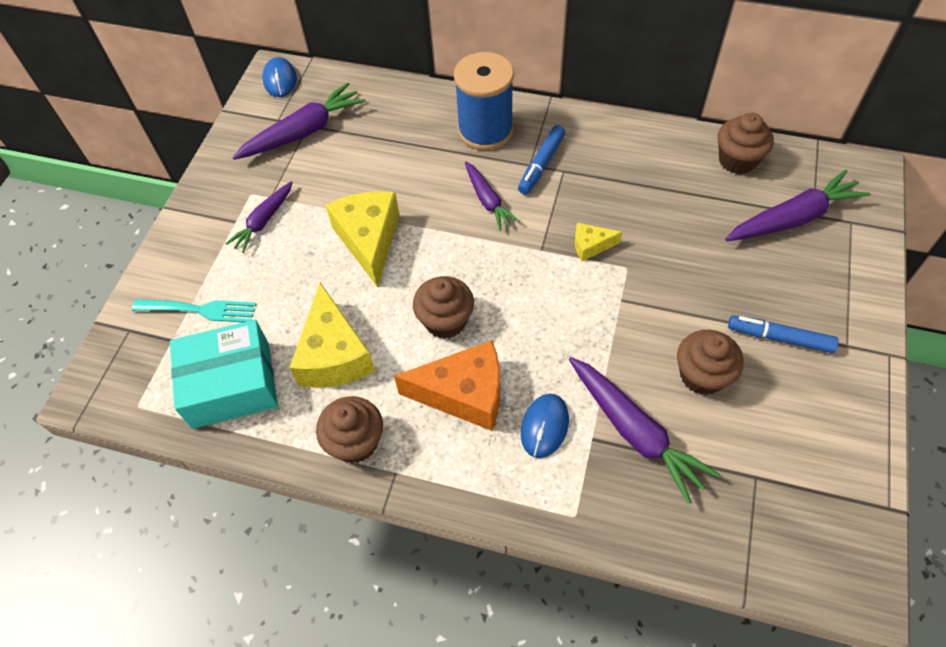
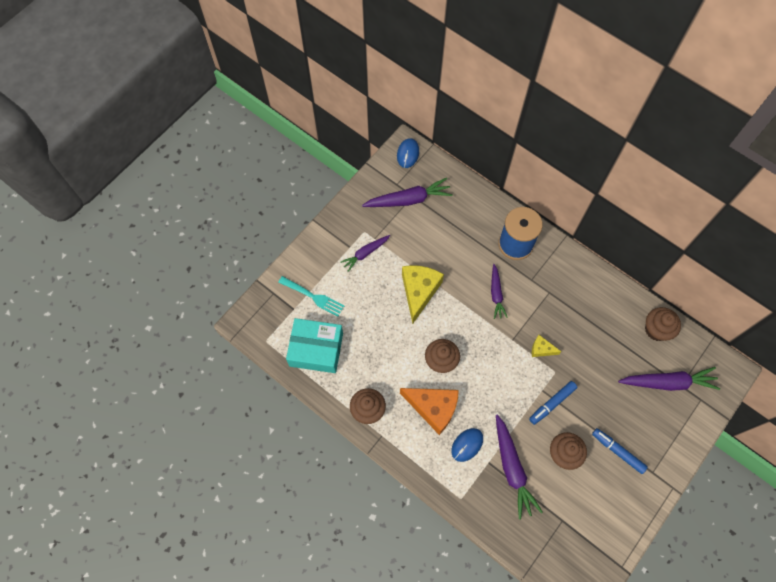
camera: 20 degrees right, 10 degrees up
yellow cheese [289,283,375,388] -> none
blue marker [518,125,565,195] -> blue marker moved to [529,381,577,425]

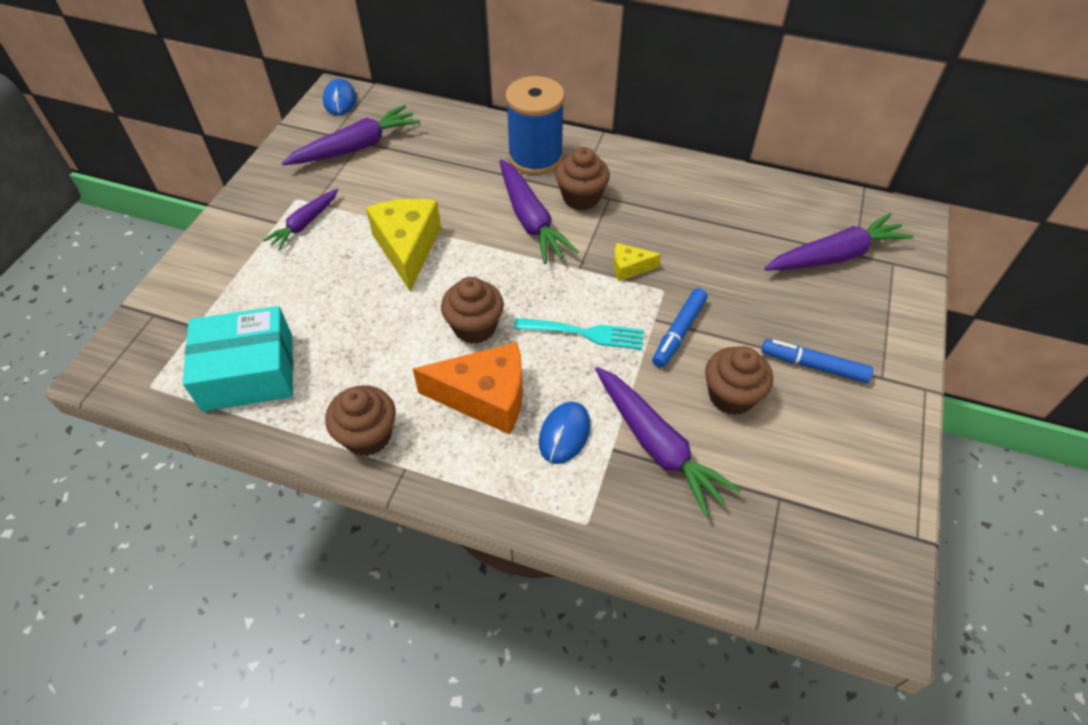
camera: 20 degrees left, 15 degrees down
turquoise fork [278,276,344,317] -> turquoise fork moved to [514,318,644,350]
purple carrot [491,264,508,319] -> purple carrot [500,160,579,264], size x1.62
brown cupcake [645,307,681,341] -> brown cupcake moved to [555,147,610,210]

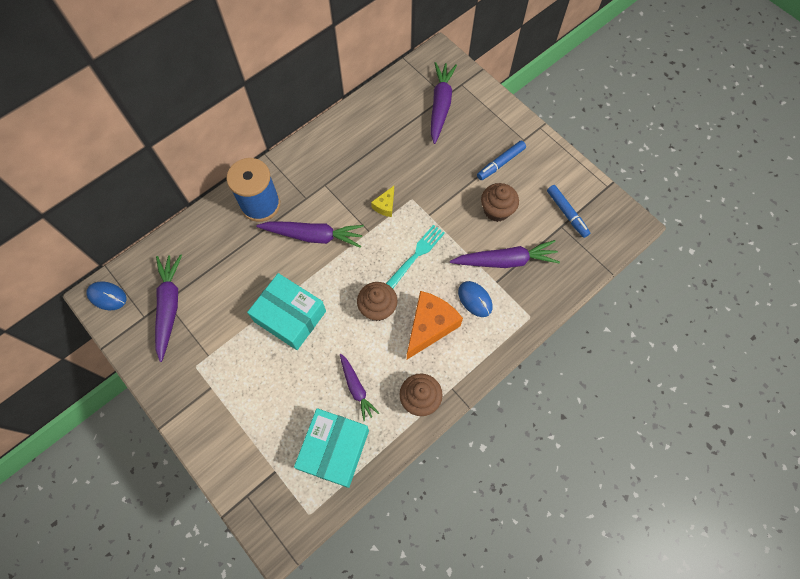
camera: 60 degrees left, 15 degrees up
purple carrot [263,189,338,250] -> purple carrot moved to [340,353,379,421]
yellow cheese [366,199,441,292] -> turquoise box [247,273,326,350]
brown cupcake [555,147,610,210] -> none
blue marker [652,288,708,368] -> blue marker moved to [547,185,590,238]

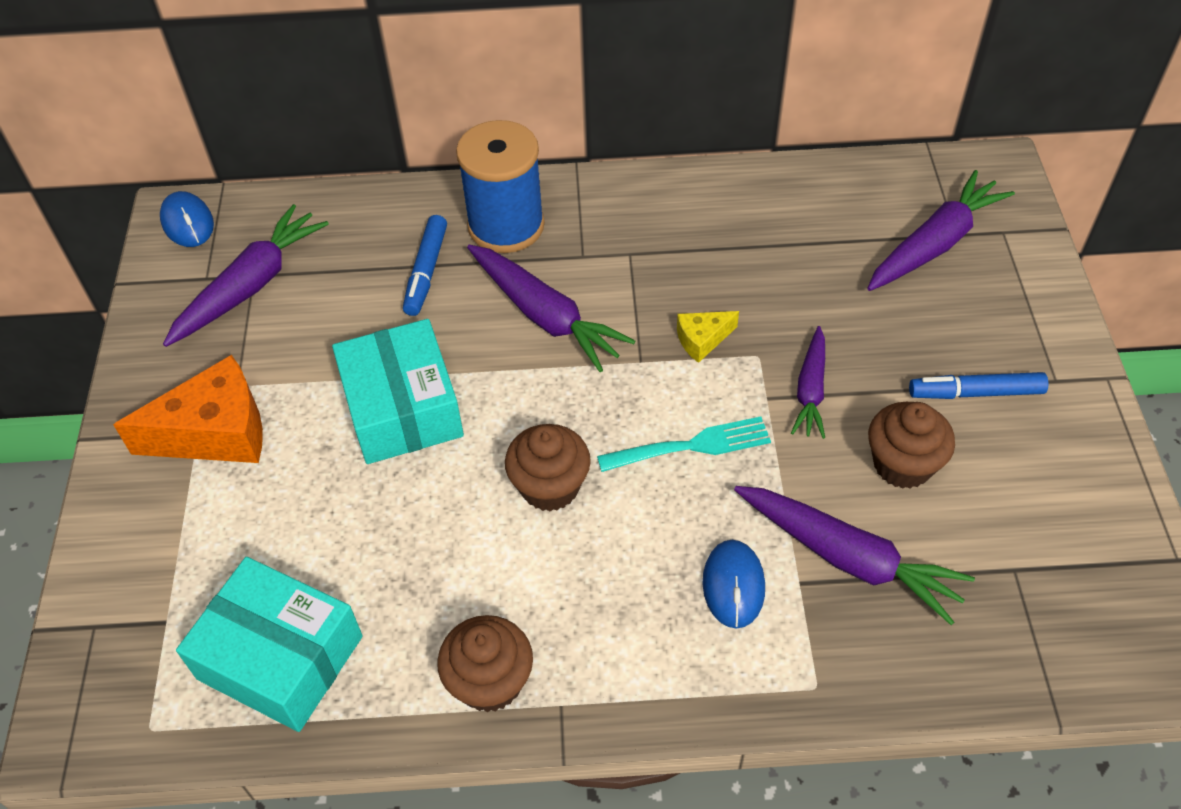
camera: 40 degrees right, 15 degrees down
turquoise box [294,408,369,488] -> turquoise box turned 60 degrees clockwise [176,557,363,732]
purple carrot [340,353,379,421] -> purple carrot moved to [791,326,825,439]
orange cheese [407,291,463,359] -> orange cheese moved to [113,355,263,463]
blue marker [547,185,590,238] -> blue marker moved to [403,215,447,316]

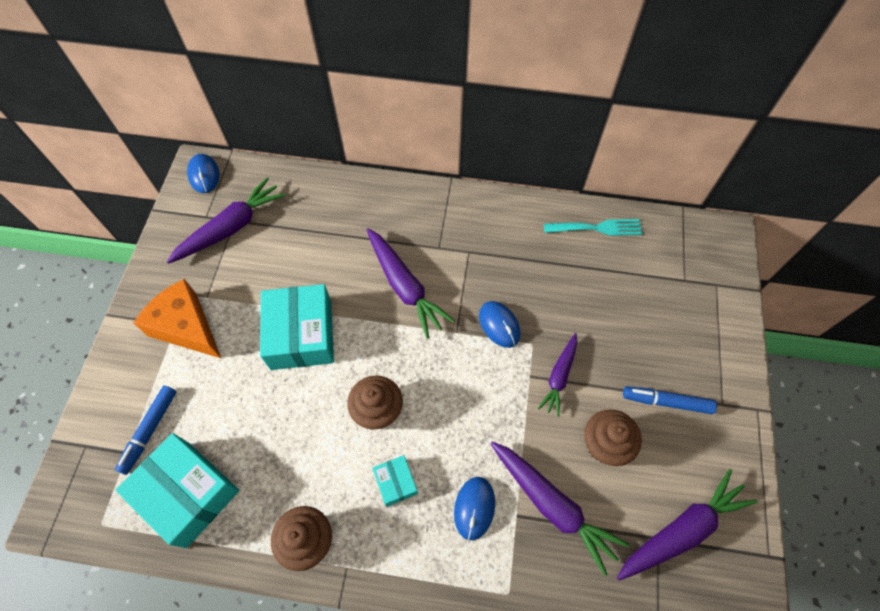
camera: 10 degrees right, 10 degrees up
orange cheese [113,355,263,463] -> orange cheese turned 135 degrees counterclockwise [134,279,222,359]
blue marker [403,215,447,316] -> blue marker moved to [115,386,176,475]
blue spool [456,120,545,253] -> none
turquoise fork [597,416,771,472] -> turquoise fork moved to [544,219,643,236]
yellow cheese [677,311,739,363] -> blue mouse [479,301,520,348]
purple carrot [867,170,1015,291] -> purple carrot moved to [617,469,758,581]
none -> turquoise box [372,455,418,507]

